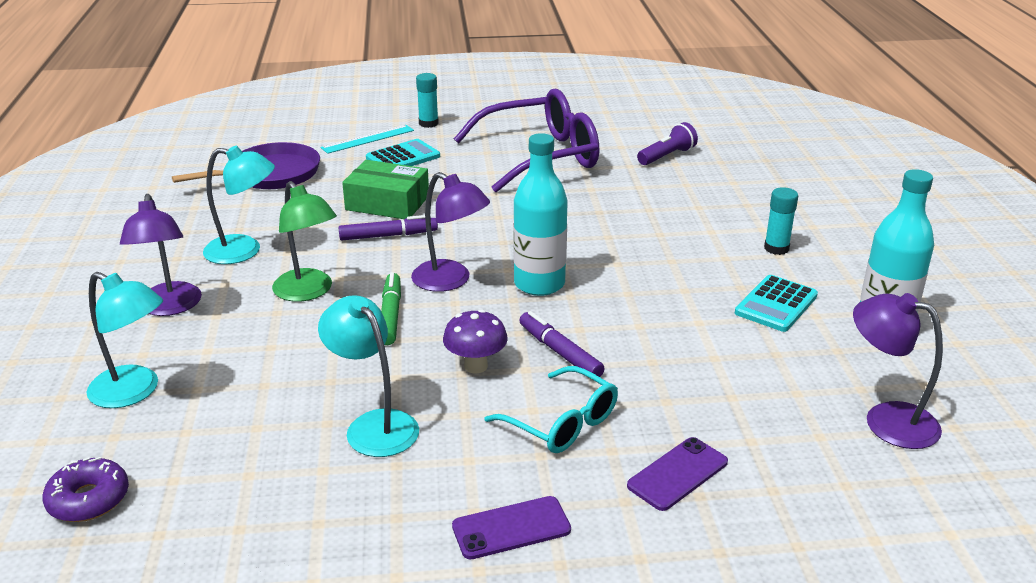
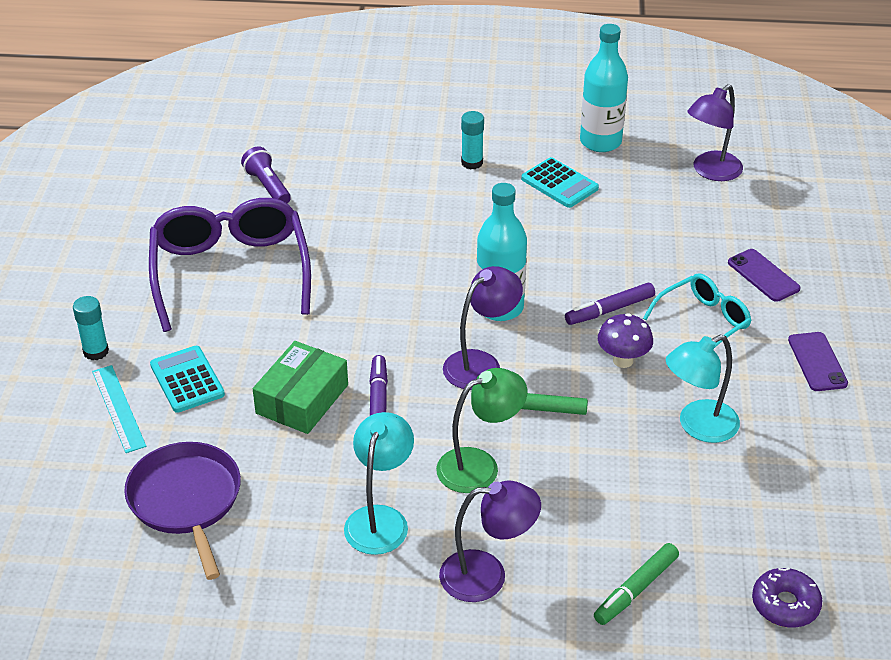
camera: 80 degrees left, 10 degrees up
turquoise lamp [86,272,163,408] -> green marker [594,543,679,625]

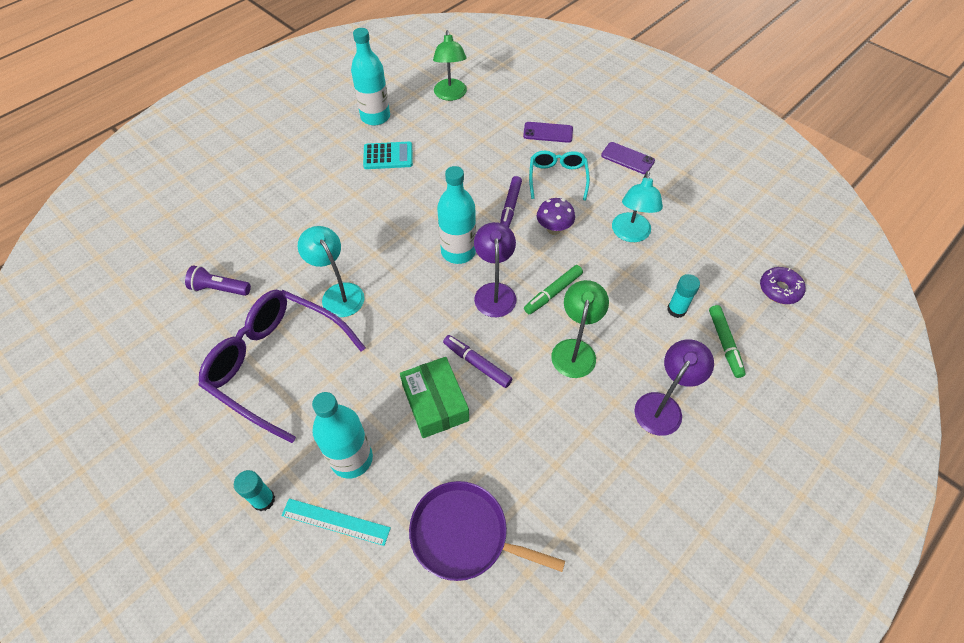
camera: 50 degrees left, 15 degrees up
turquoise calculator [150,346,225,413] -> turquoise bottle [312,392,373,479]
turquoise lamp [344,412,414,555] -> turquoise lamp moved to [298,226,365,317]
turquoise glue stick [461,111,484,169] -> turquoise glue stick moved to [667,274,700,318]
purple lamp [688,84,743,181] -> green lamp [433,30,467,101]

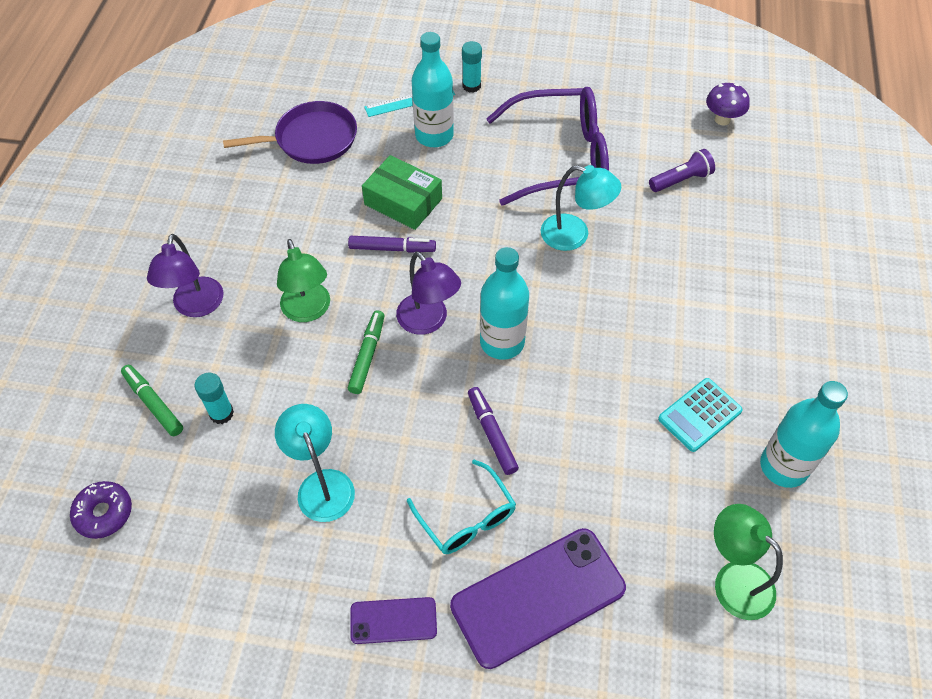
camera: 145 degrees right, 0 degrees up
purple phone [523,122,573,143] -> purple phone [450,528,626,669], size x1.97
purple mushroom [537,198,575,235] -> purple mushroom moved to [706,83,750,126]

